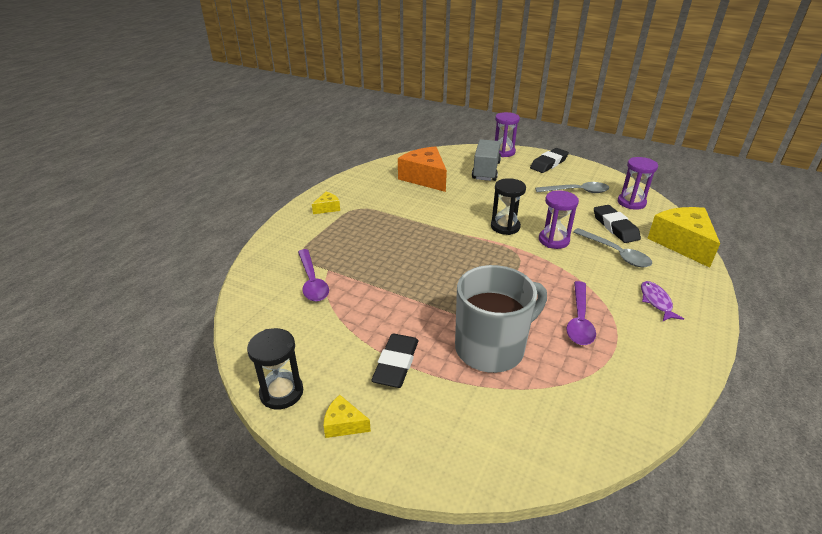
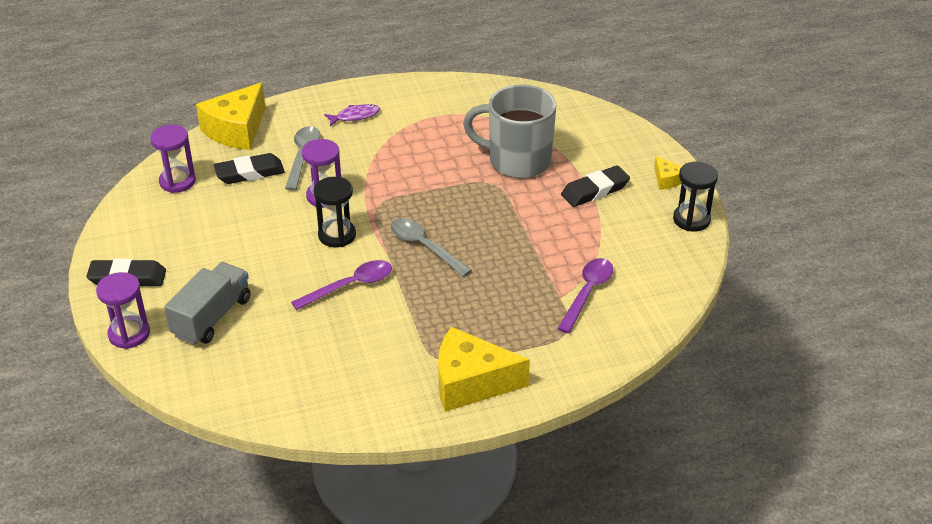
camera: 135 degrees left, 5 degrees up
yellow cheese [312,192,340,214] -> yellow cheese [438,327,530,412], size x2.15
orange cheese [398,146,447,192] -> none
grey truck [472,139,501,181] -> grey truck turned 150 degrees clockwise [164,262,251,345]
grey spoon [535,182,609,193] -> grey spoon moved to [391,218,472,277]
purple spoon [566,281,596,345] -> purple spoon moved to [291,260,392,310]
black eraser [594,205,641,243] -> black eraser turned 45 degrees clockwise [214,153,285,184]
purple fish [641,281,684,321] -> purple fish turned 150 degrees counterclockwise [324,104,380,126]

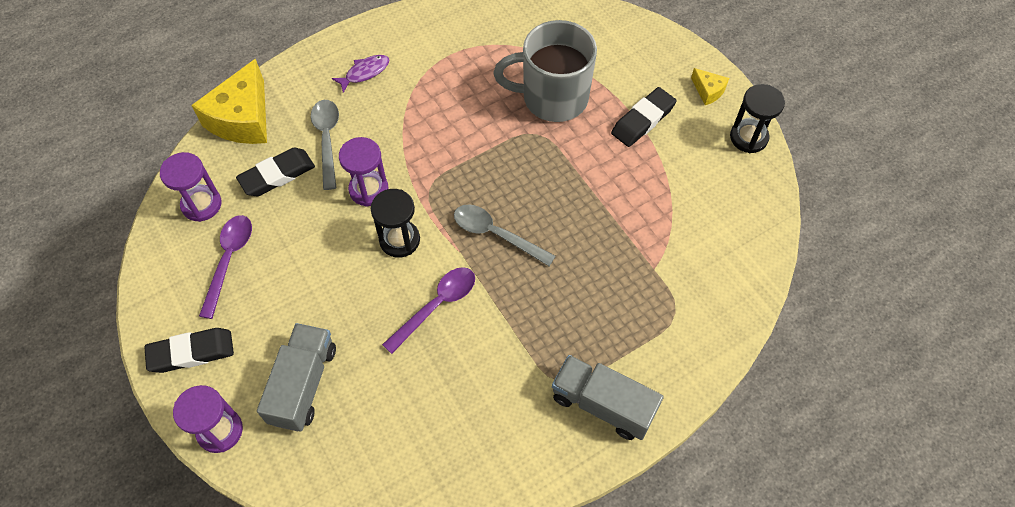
camera: 15 degrees left, 20 degrees up
yellow cheese [438,327,530,412] -> grey truck [552,355,664,440]
purple spoon [557,258,613,333] -> purple spoon moved to [199,215,252,319]

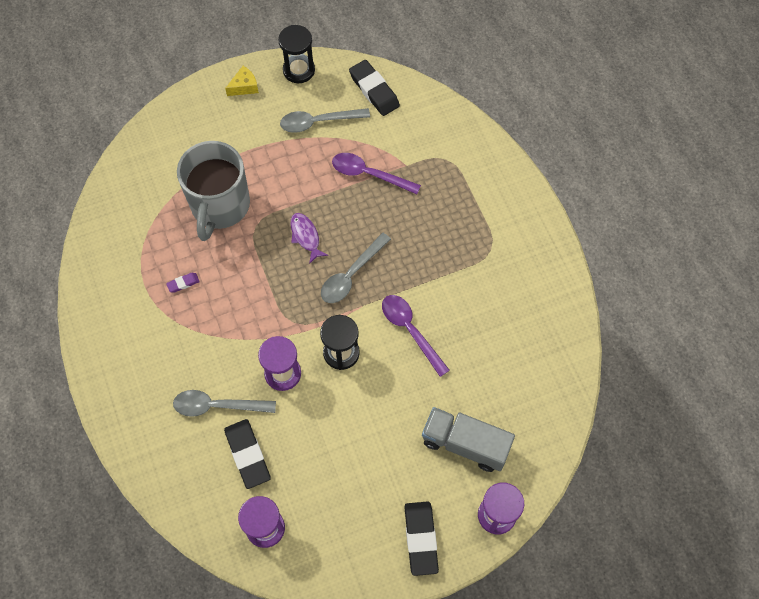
camera: 80 degrees left, 5 degrees up
yellow cheese [191,58,267,144] -> none
purple spoon [199,215,252,319] -> purple spoon moved to [332,153,421,194]
purple fish [332,55,389,93] -> purple fish moved to [291,213,328,264]
grey truck [552,355,664,440] -> none
black eraser [611,87,676,147] -> black eraser moved to [349,60,400,116]
none -> purple eraser [166,273,200,293]
none -> grey spoon [280,108,370,133]

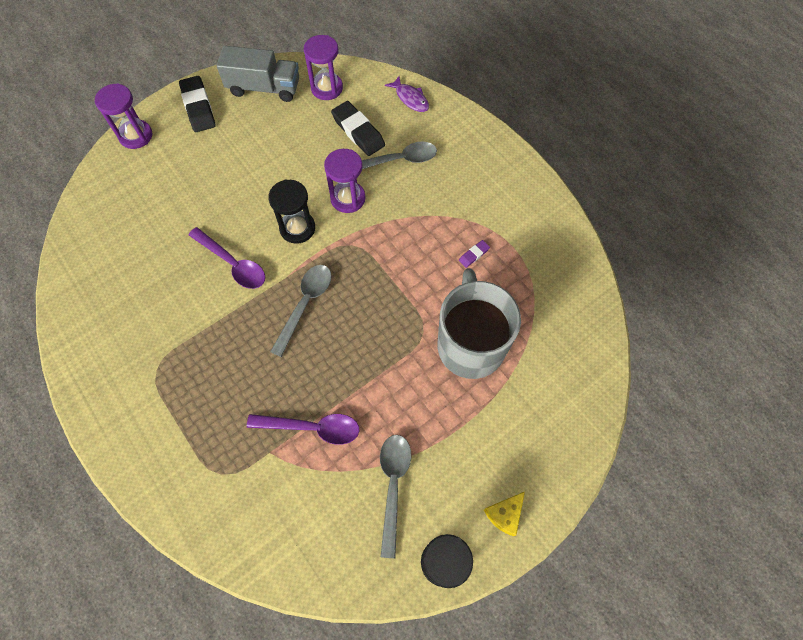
camera: 165 degrees right, 0 degrees up
grey spoon [280,108,370,133] -> grey spoon turned 60 degrees counterclockwise [380,435,411,558]
purple fish [291,213,328,264] -> purple fish moved to [385,76,429,112]
black eraser [349,60,400,116] -> none
grey truck [422,407,515,472] -> grey truck moved to [217,46,299,102]

